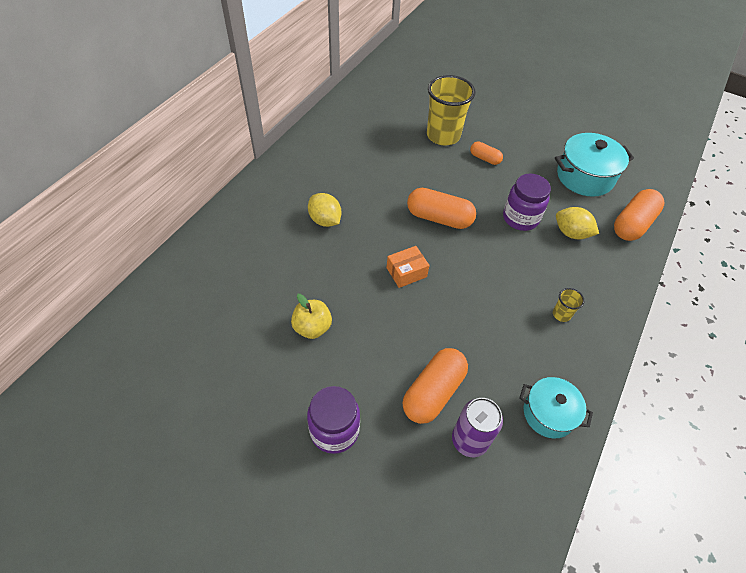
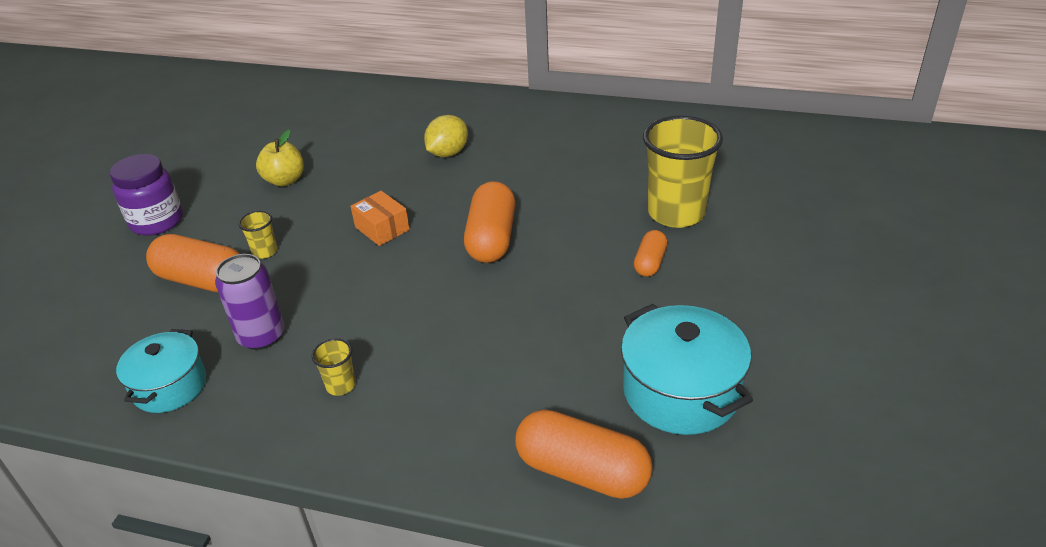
camera: 80 degrees right, 15 degrees down
purple can [452,398,503,457] -> purple can moved to [215,254,285,350]
purple jar [503,174,551,231] -> none
yellow lemon [556,207,599,239] -> none
none -> yellow cup [238,211,277,259]

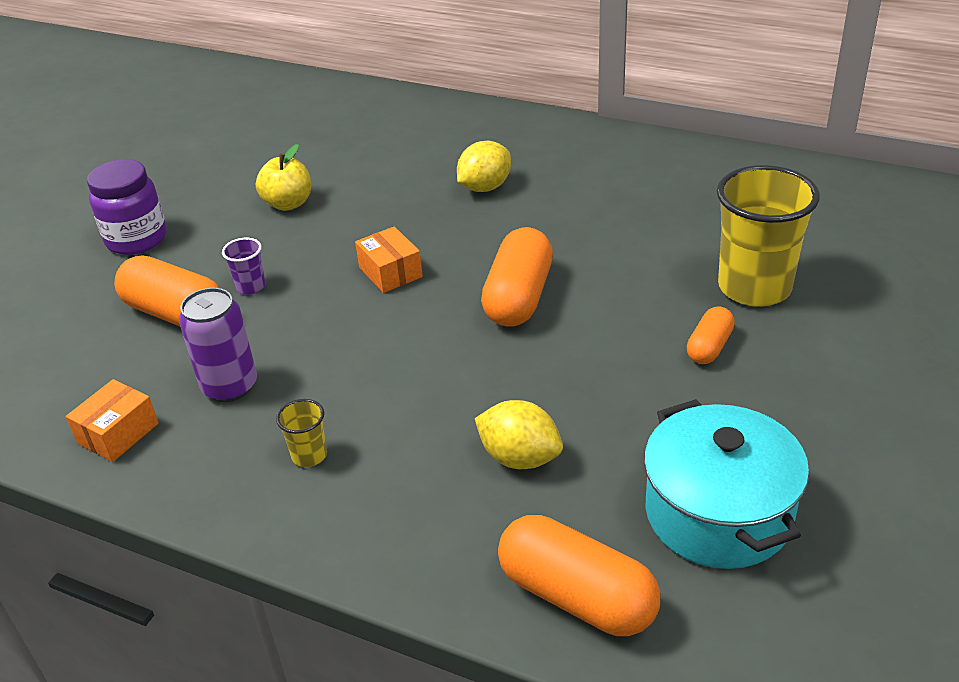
camera: 10 degrees right, 0 degrees up
turquoise pot [116,329,206,413] -> orange box [66,379,159,462]
yellow cup [238,211,277,259] -> purple cup [222,238,266,295]
none -> yellow lemon [475,400,563,469]

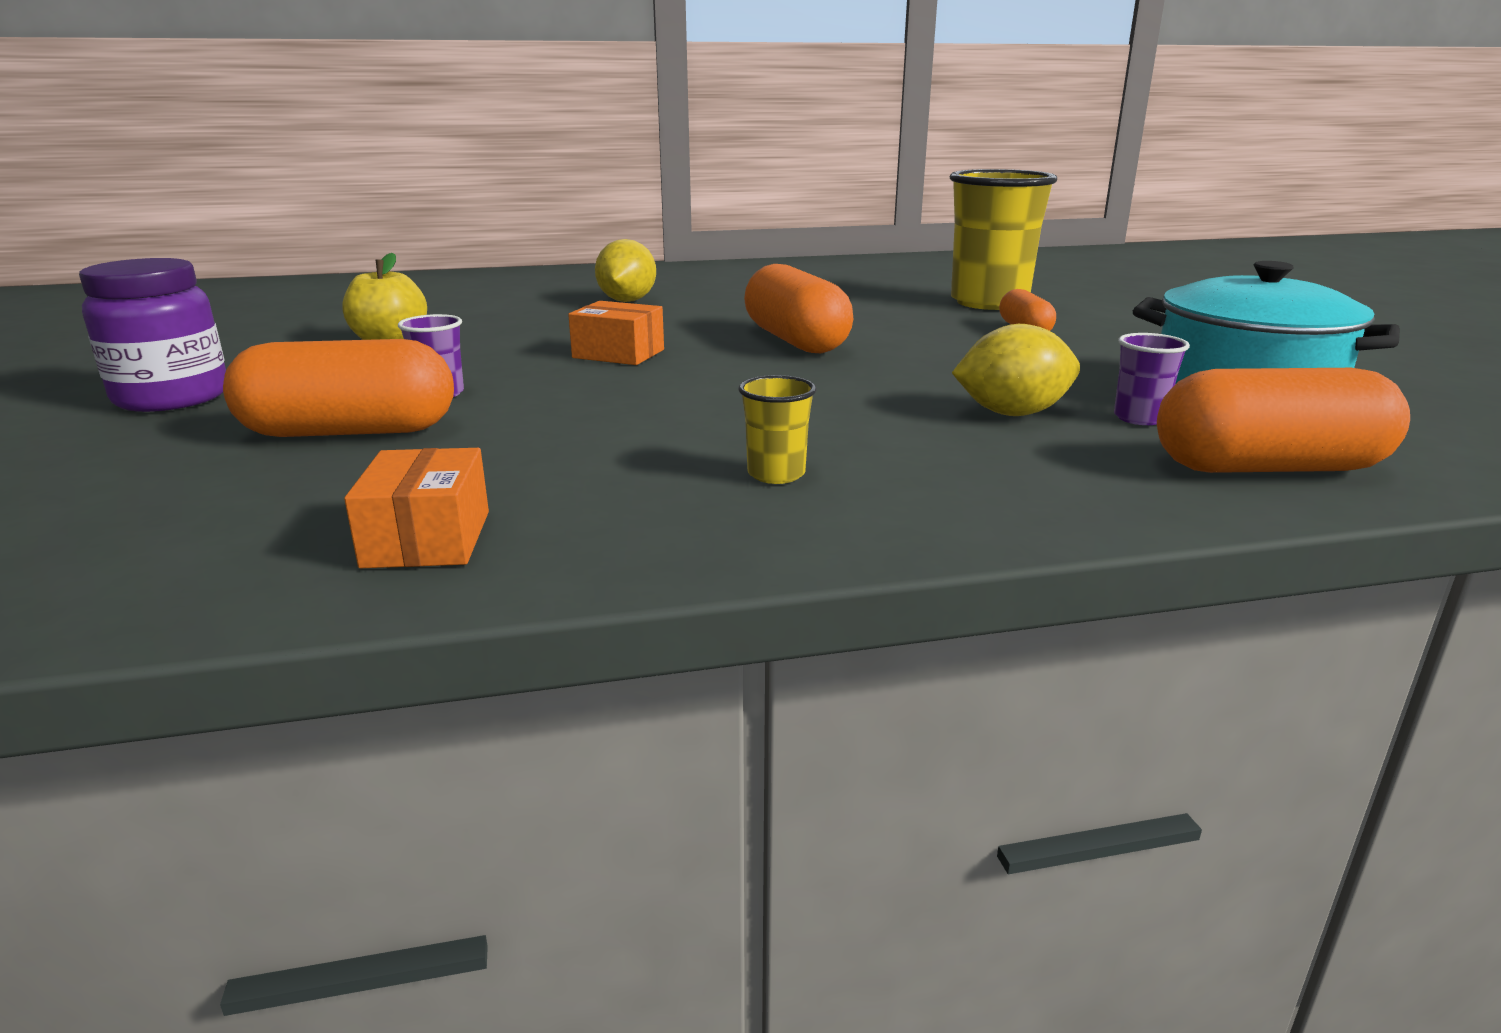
camera: 40 degrees left, 15 degrees down
purple can [179,288,257,402] -> none
none -> purple cup [1114,333,1190,425]

